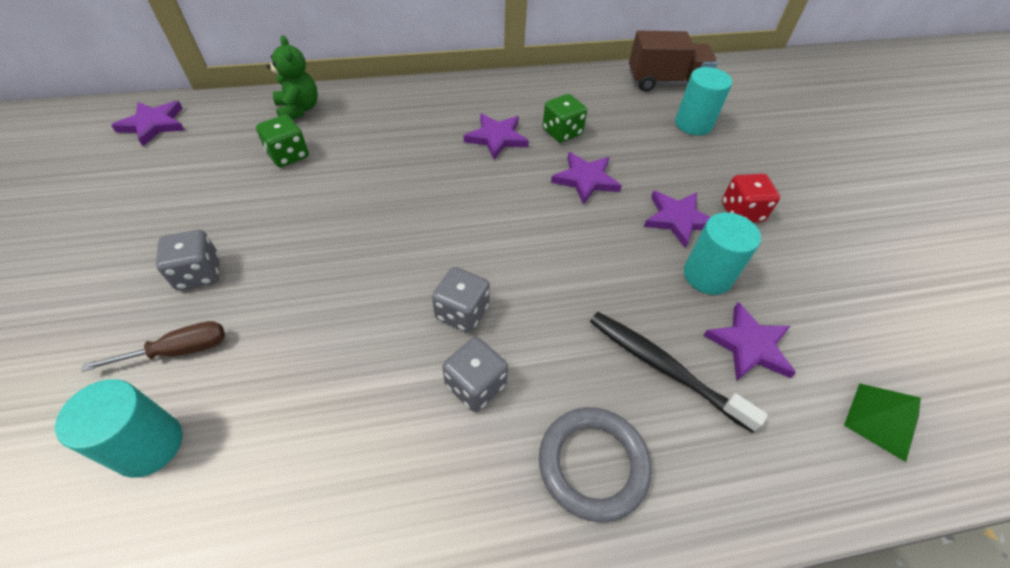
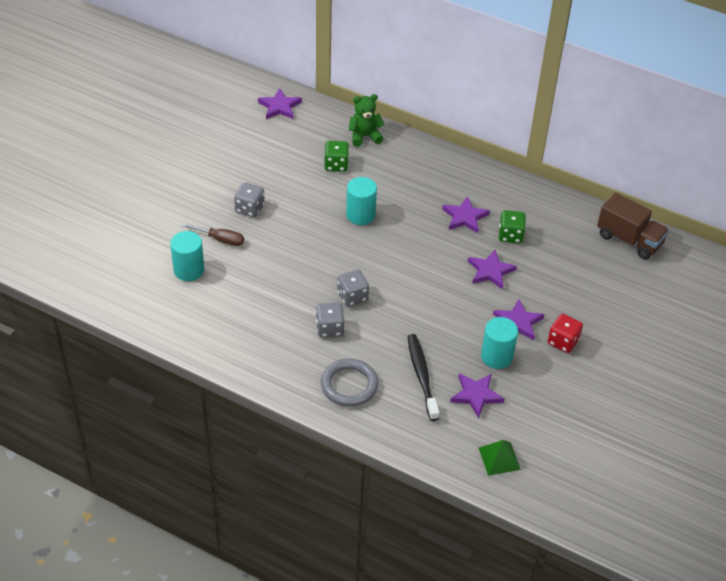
camera: 40 degrees right, 5 degrees down
green teddy bear [267,35,318,120] -> green teddy bear turned 120 degrees counterclockwise [349,94,385,147]
turquoise cylinder [675,67,732,135] -> turquoise cylinder moved to [346,177,377,225]

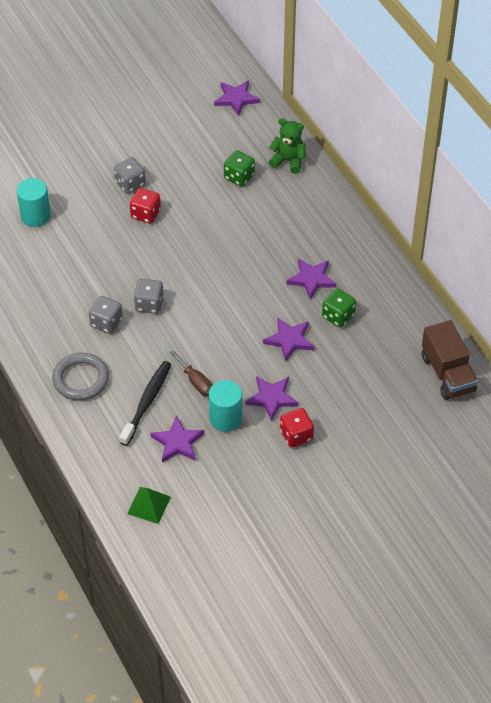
camera: 35 degrees right, 5 degrees up
brown screwdriver [182,223,244,246] -> brown screwdriver moved to [167,347,213,397]
turquoise cylinder [346,177,377,225] -> none
none -> red dice [130,188,161,224]

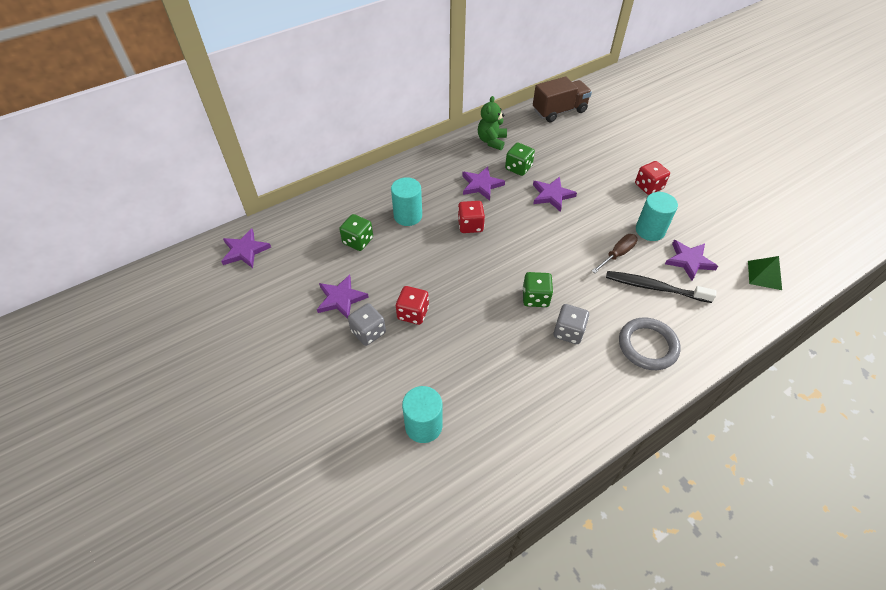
camera: 95 degrees left, 0 degrees up
grey dice [134,279,164,314] -> green dice [523,272,553,307]
purple star [245,376,298,421] -> purple star moved to [317,274,369,319]
green teddy bear [269,118,306,174] -> green teddy bear moved to [478,96,507,150]
none -> turquoise cylinder [391,177,422,226]
none -> red dice [458,201,485,233]

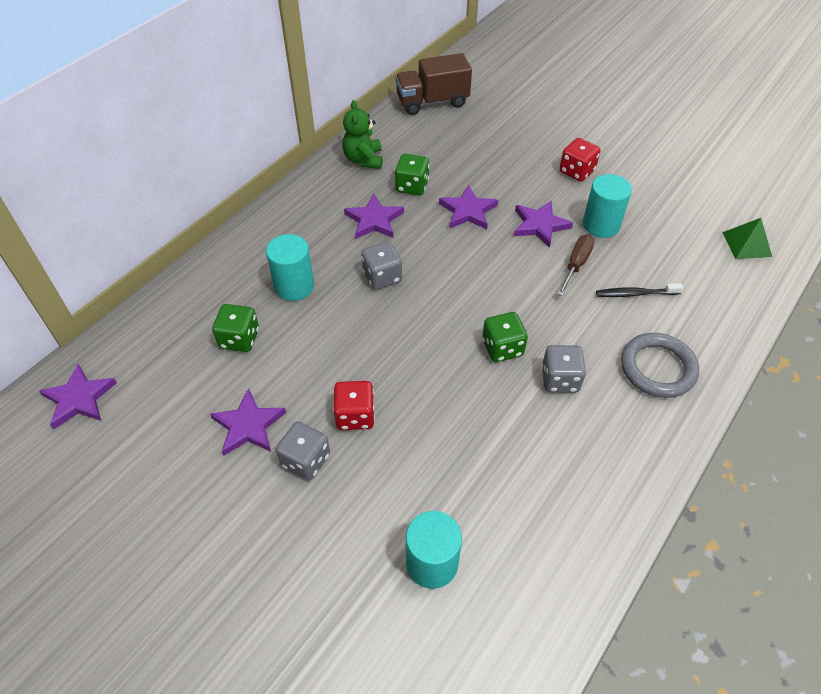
camera: 20 degrees left, 0 degrees up
red dice [458,201,485,233] -> grey dice [361,241,402,290]
brown truck [533,76,592,122] -> brown truck turned 150 degrees counterclockwise [395,53,472,115]
black toothbrush [606,271,716,303] -> black toothbrush [596,283,683,297], size x0.64
purple star [665,240,718,281] -> purple star moved to [514,201,573,248]

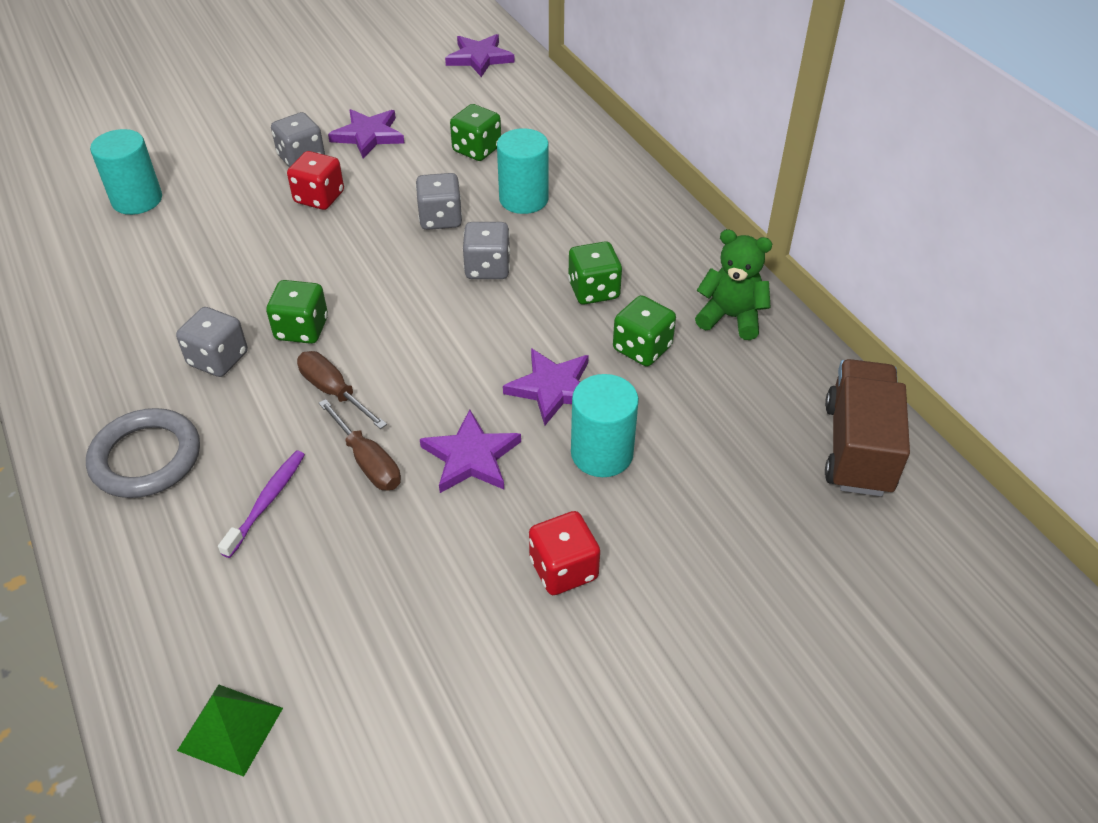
camera: 115 degrees right, 5 degrees down
purple star [344,194,404,239] -> green dice [568,241,622,305]
turquoise cylinder [583,174,632,238] -> turquoise cylinder moved to [571,374,639,477]
black toothbrush [596,283,683,297] -> purple toothbrush [218,451,305,558]
none -> brown screwdriver [297,351,387,429]
none -> grey dice [416,173,462,230]

